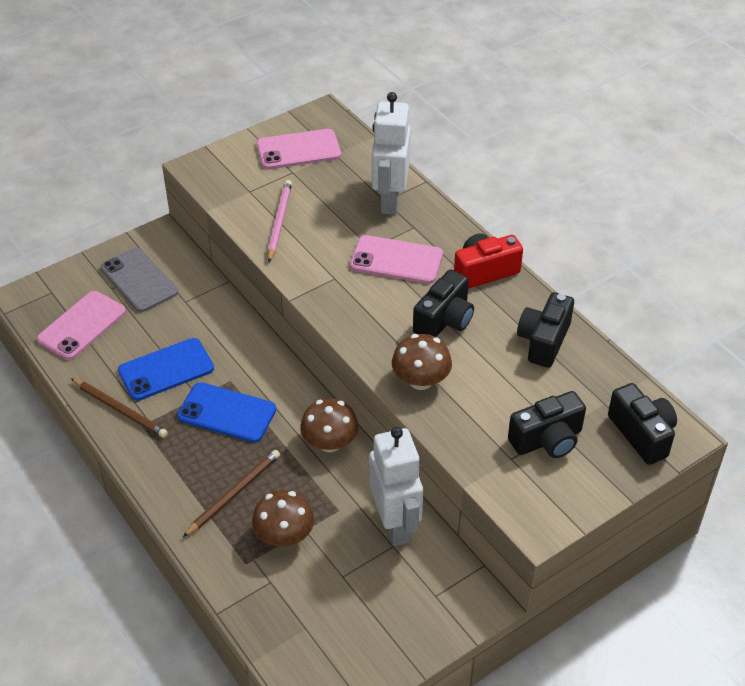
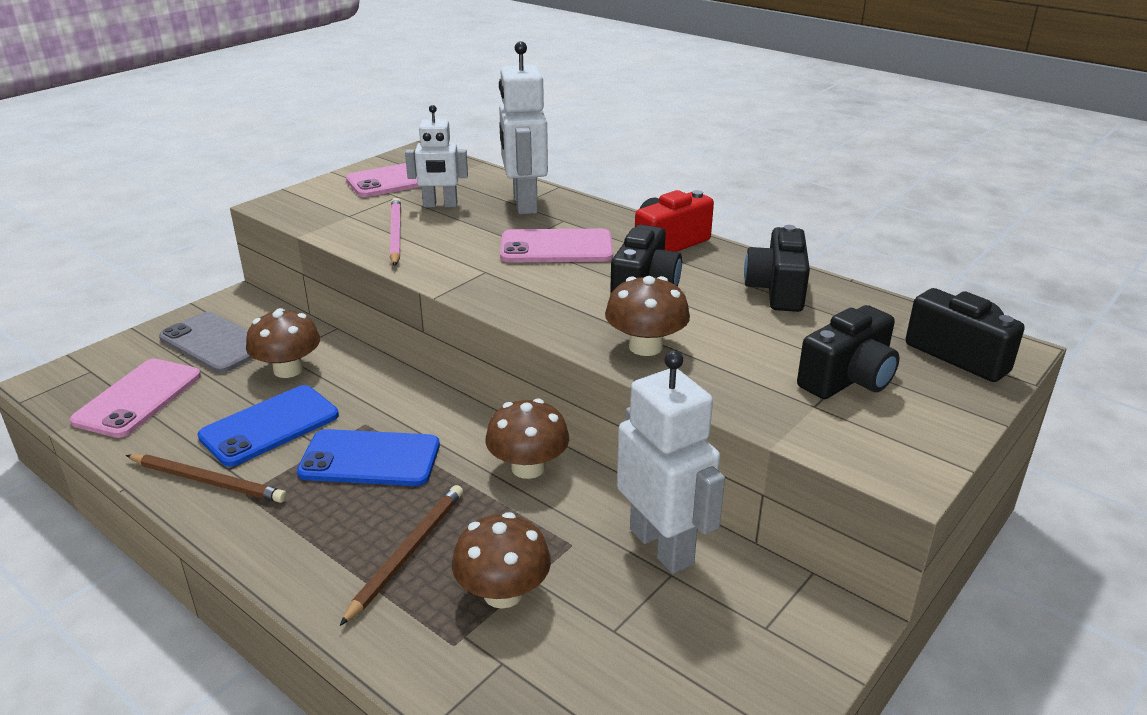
camera: 15 degrees left, 15 degrees down
none -> brown mushroom [246,308,320,378]
none -> white robot [405,105,468,208]

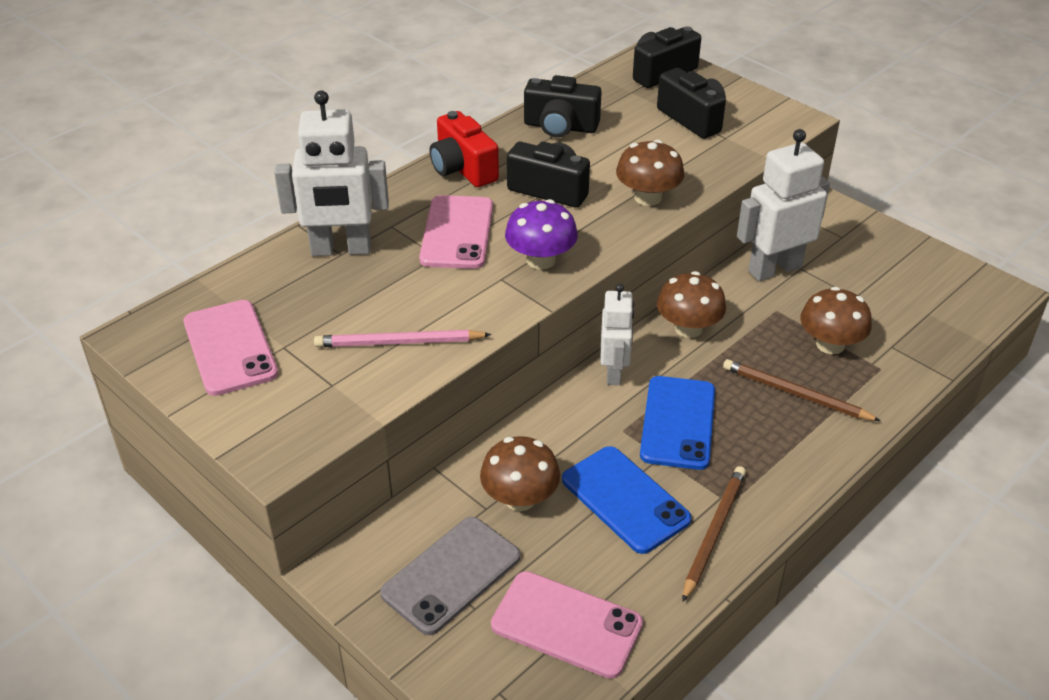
camera: 85 degrees left, 10 degrees up
white robot [405,105,468,208] -> white robot moved to [600,284,634,385]
none -> purple mushroom [505,199,578,269]

